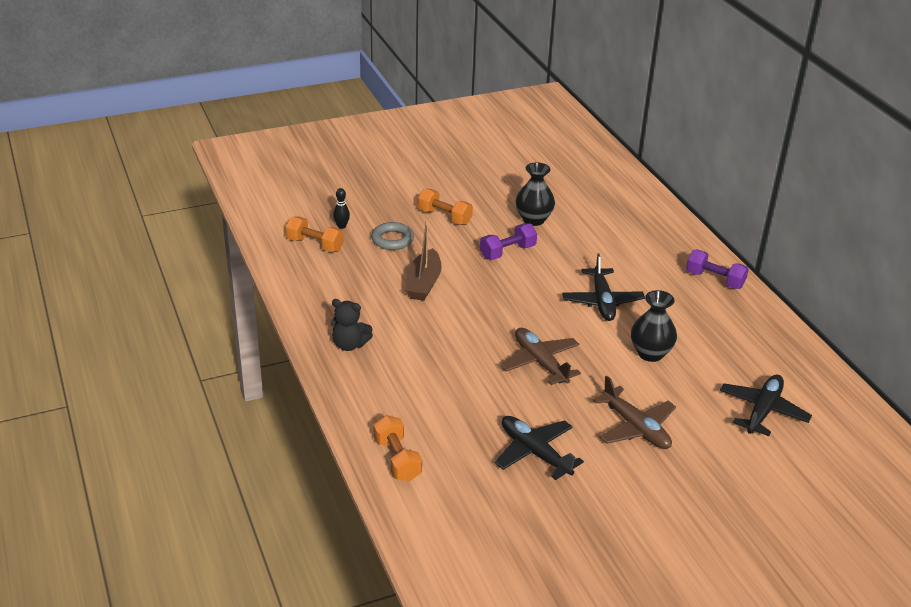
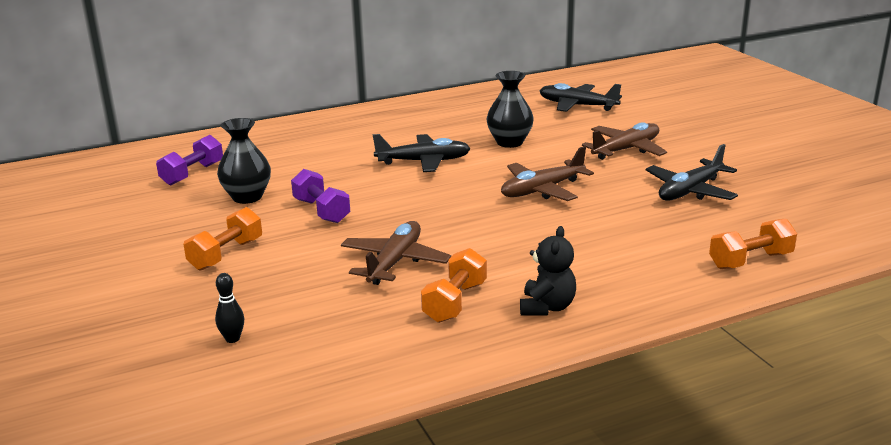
camera: 90 degrees left, 10 degrees down
orange dumbbell [286,216,344,252] -> orange dumbbell moved to [421,248,487,323]
grey ring [371,222,414,250] -> none
brown boat [405,220,442,301] -> brown plane [341,221,451,285]
purple dumbbell [686,250,749,289] -> purple dumbbell moved to [156,135,223,185]

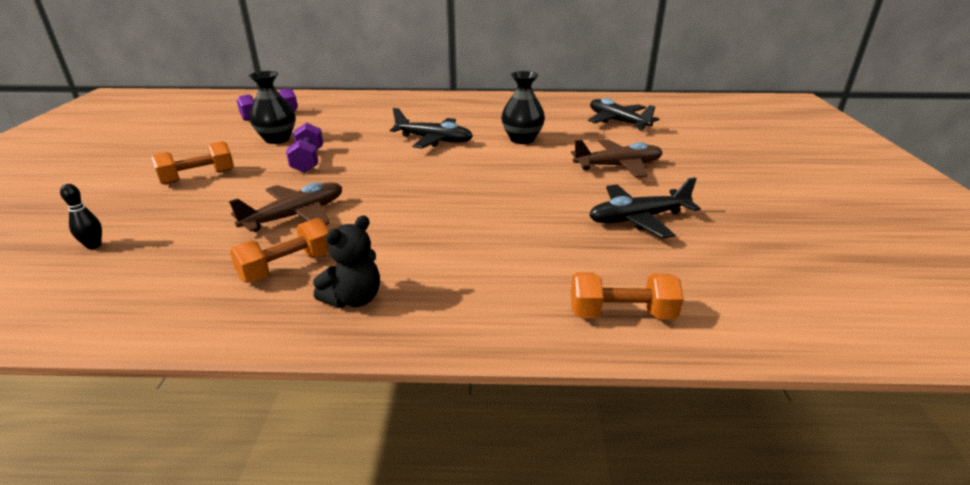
camera: 25 degrees right, 5 degrees up
brown plane [501,146,594,201] -> none

